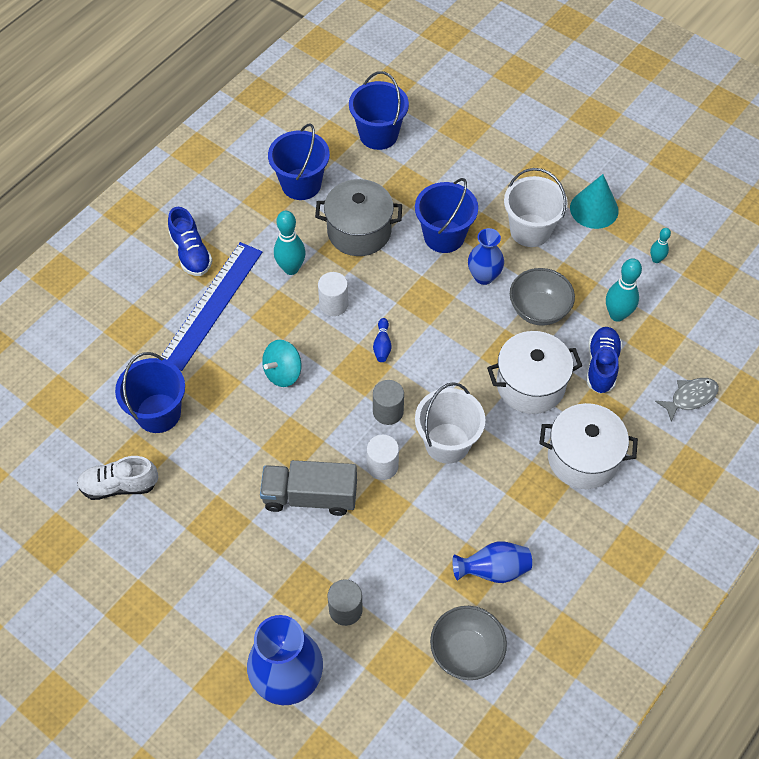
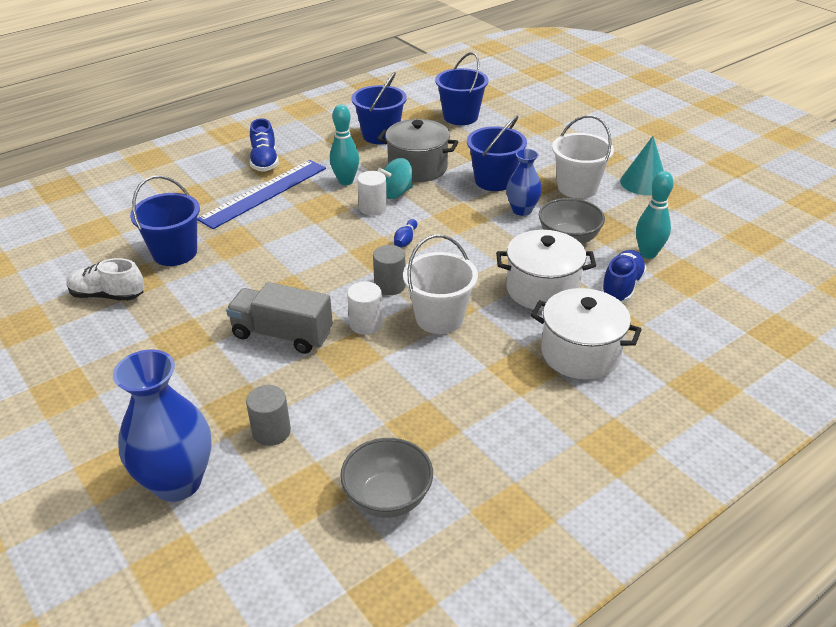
camera: 15 degrees right, 20 degrees down
turquoise spinning top [262,340,301,387] -> turquoise spinning top moved to [378,158,413,199]
blue vase [452,541,532,583] -> none
turquoise bowling pin [650,228,671,263] -> none
grey fish [655,378,719,422] -> none

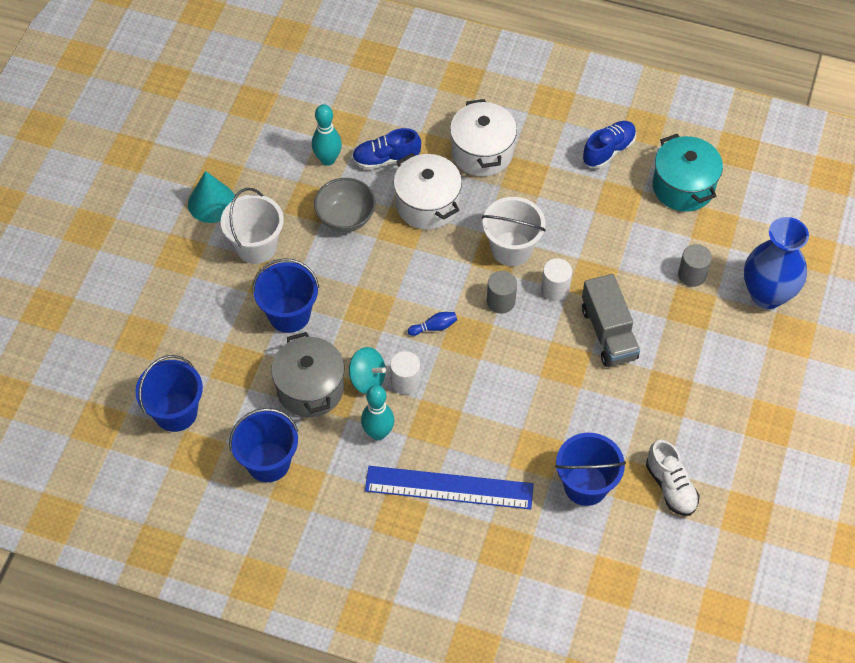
camera: 125 degrees left, 20 degrees up
blue shoe [250,118,279,172] -> blue shoe moved to [583,121,636,169]
grey bowl [340,438,433,518] -> turquoise pot [653,134,723,212]
blue vase [506,149,542,216] -> none

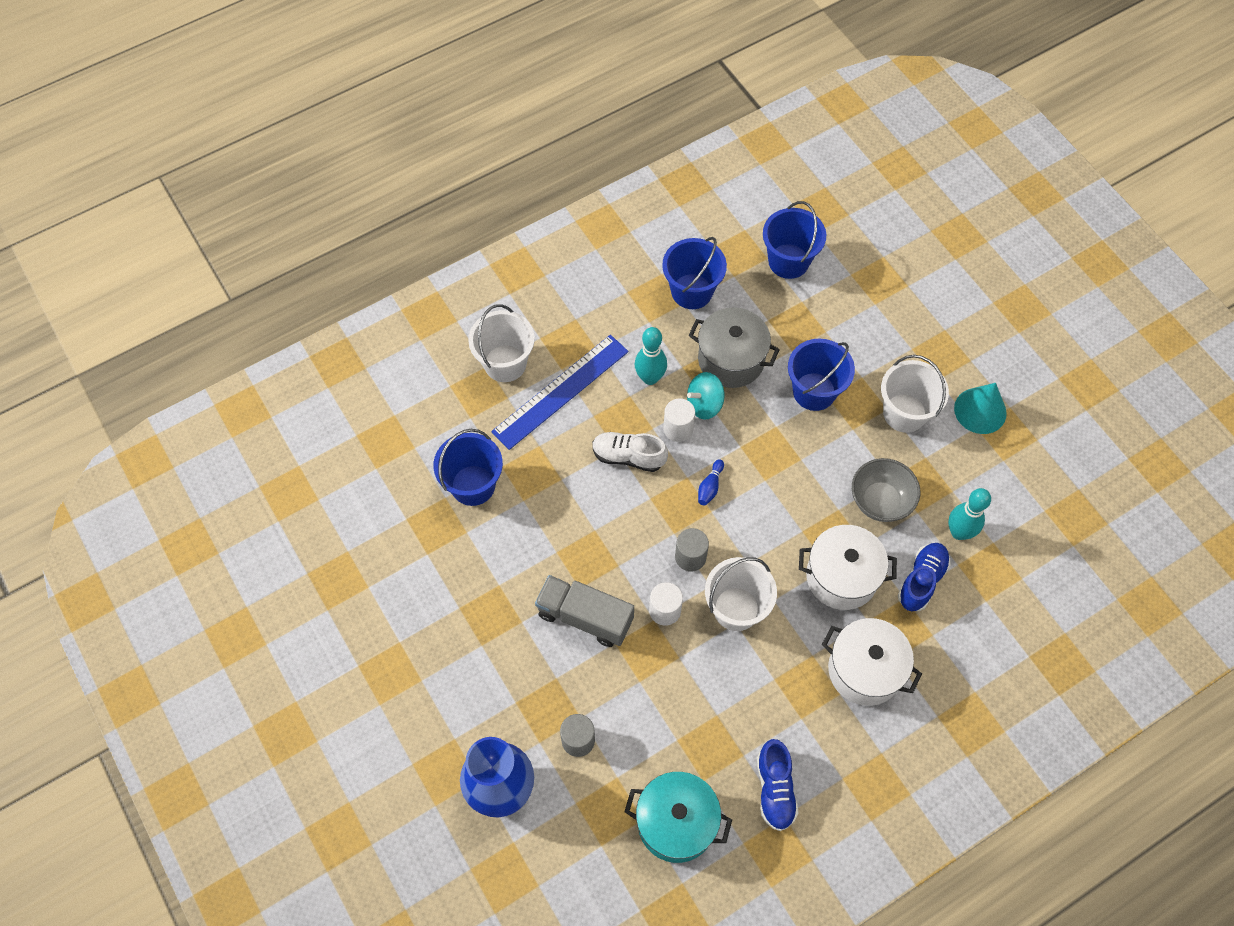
camera: 130 degrees right, 5 degrees up
white shoe [646,440,700,516] -> white shoe moved to [592,432,668,472]
none -> white bucket [468,304,535,382]

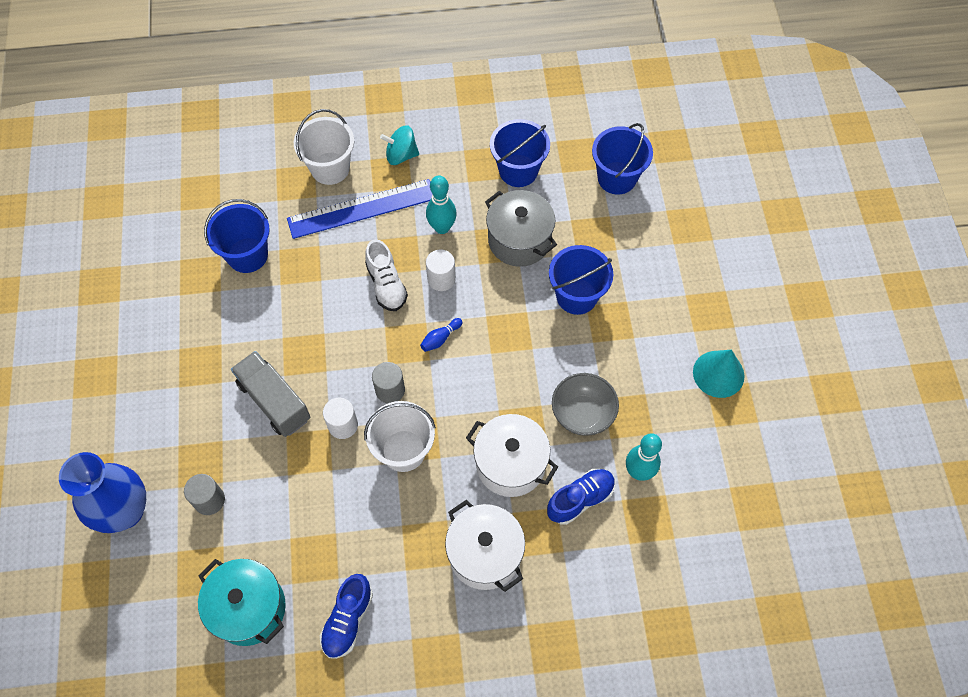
camera: 25 degrees right, 0 degrees up
white shoe [592,432,668,472] -> white shoe turned 150 degrees counterclockwise [365,239,408,311]
turquoise spinning top [687,372,725,419] -> turquoise spinning top moved to [380,125,419,165]
white bucket [881,355,949,433] -> none

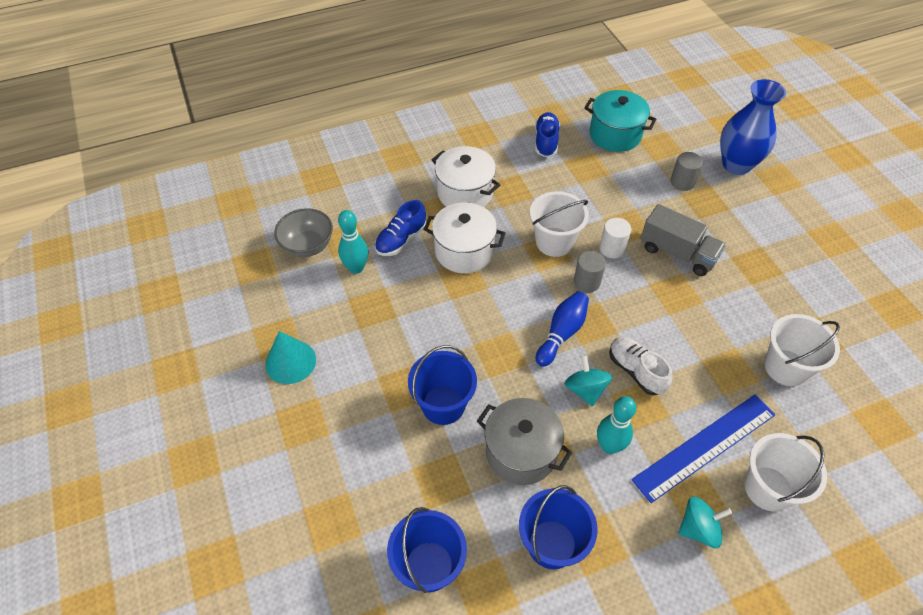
camera: 165 degrees right, 10 degrees down
blue bucket [204,199,270,273] -> white bucket [765,314,840,386]
blue bowling pin [420,318,462,352] -> blue bowling pin [536,291,589,367], size x1.77
white cylinder [426,249,456,291] -> turquoise spinning top [565,355,612,407]
grey bowl [552,373,619,436] -> grey bowl moved to [274,208,333,257]

